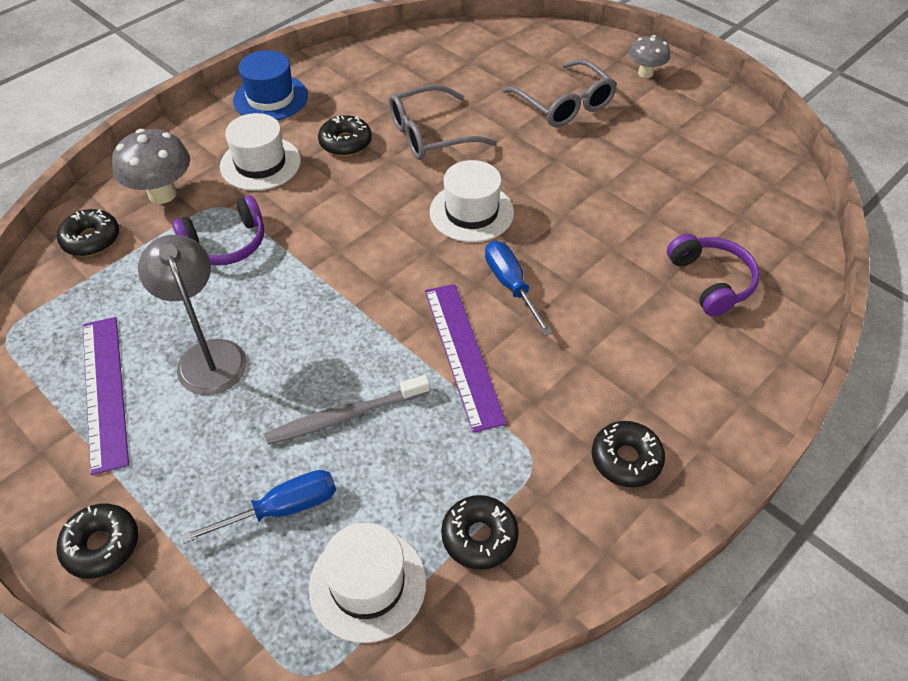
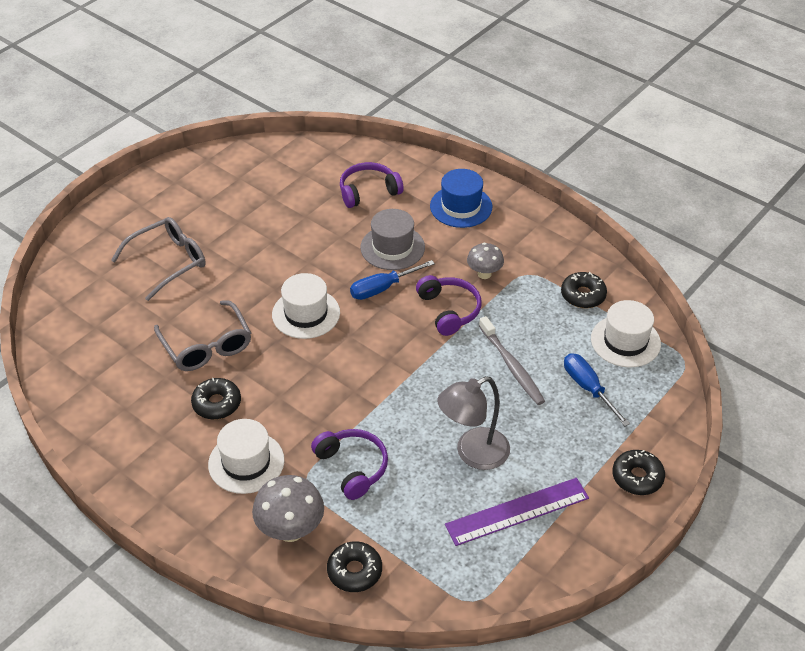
camera: 95 degrees left, 5 degrees down
blue hat [233,50,308,120] -> blue hat moved to [430,169,492,228]
purple ruler [425,284,507,433] -> purple headphones [416,275,481,336]
black donut [592,421,665,487] -> none
grey mushroom [629,35,670,78] -> grey mushroom moved to [467,243,504,279]
none -> grey hat [360,209,425,270]

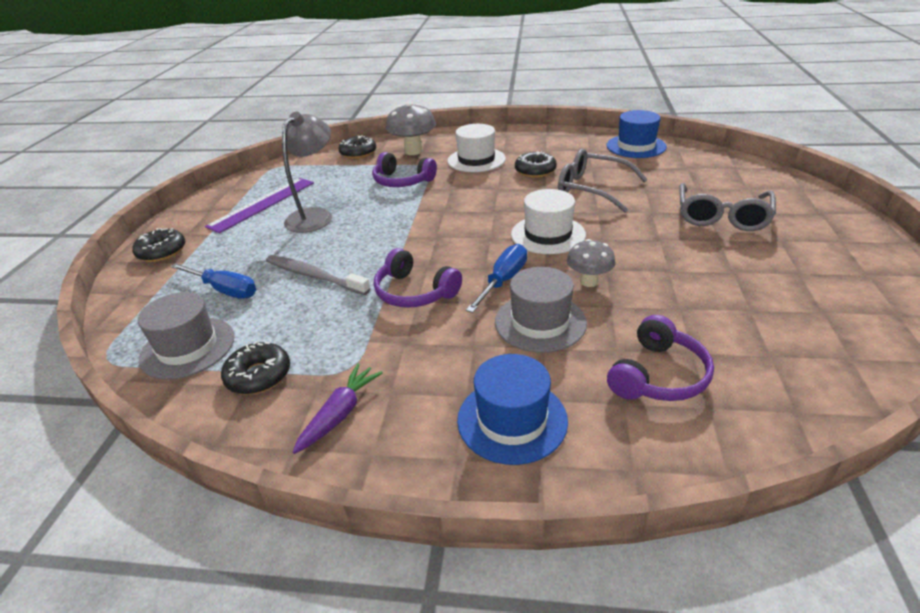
camera: 150 degrees right, 10 degrees down
grey mushroom [467,243,504,279] -> grey mushroom moved to [567,239,616,287]
white hat [591,300,661,368] -> grey hat [138,292,235,380]
none -> purple carrot [292,363,383,454]
none -> blue hat [607,110,667,158]

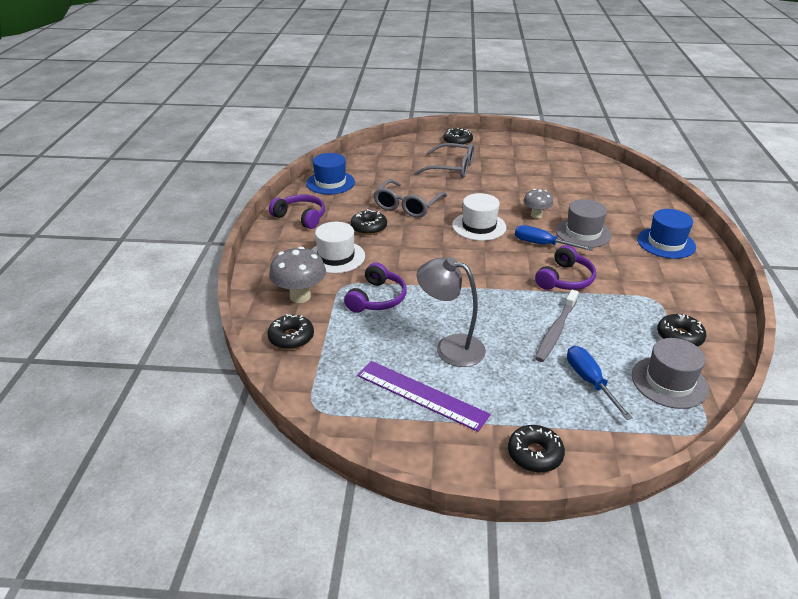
camera: 95 degrees left, 0 degrees up
blue screwdriver [170,263,256,299] -> blue screwdriver turned 45 degrees counterclockwise [567,346,633,420]
purple carrot [292,363,383,454] -> none
purple headphones [607,315,714,401] -> purple headphones moved to [269,194,325,229]
none -> black donut [443,128,473,145]

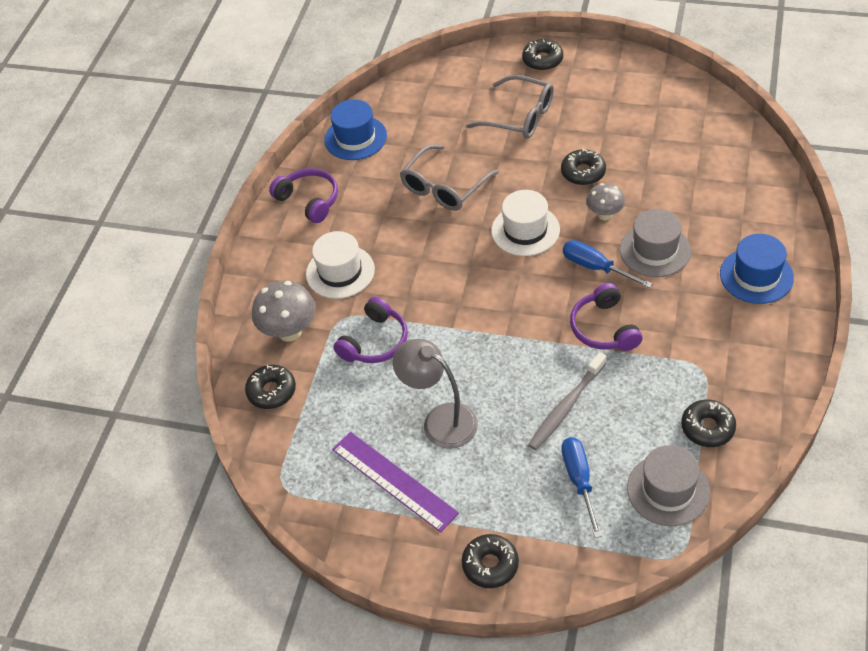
camera: 15 degrees right, 15 degrees up
black donut [350,209,387,235] -> black donut moved to [561,148,606,185]
purple headphones [535,245,596,290] -> purple headphones turned 120 degrees clockwise [570,283,643,351]

